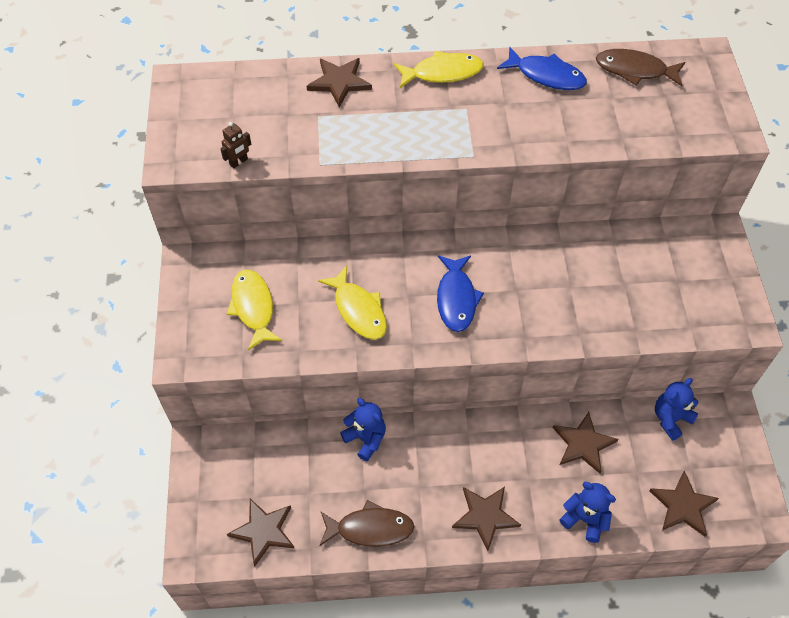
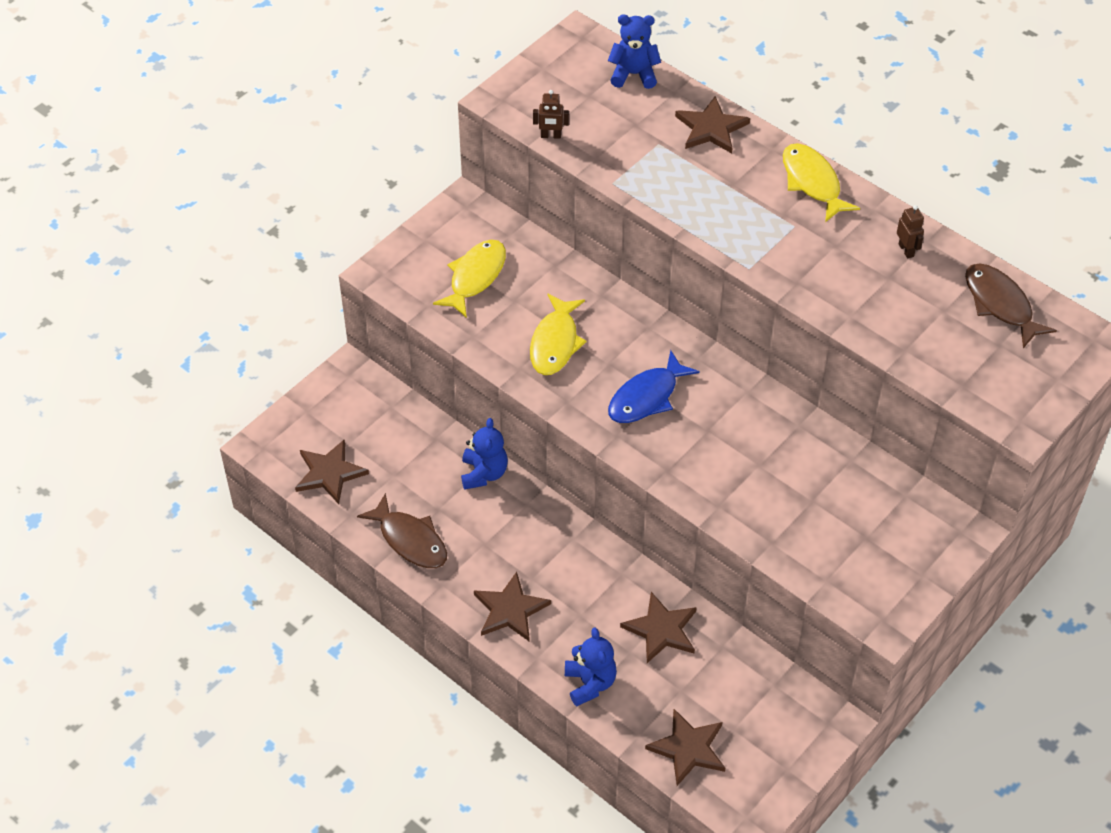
camera: 45 degrees right, 5 degrees down
yellow fish [394,51,484,88] -> yellow fish turned 150 degrees counterclockwise [783,143,860,222]
blue fish [497,47,587,90] -> brown robot [897,205,924,258]
blue teddy bear [655,378,698,441] -> blue teddy bear moved to [608,14,661,89]

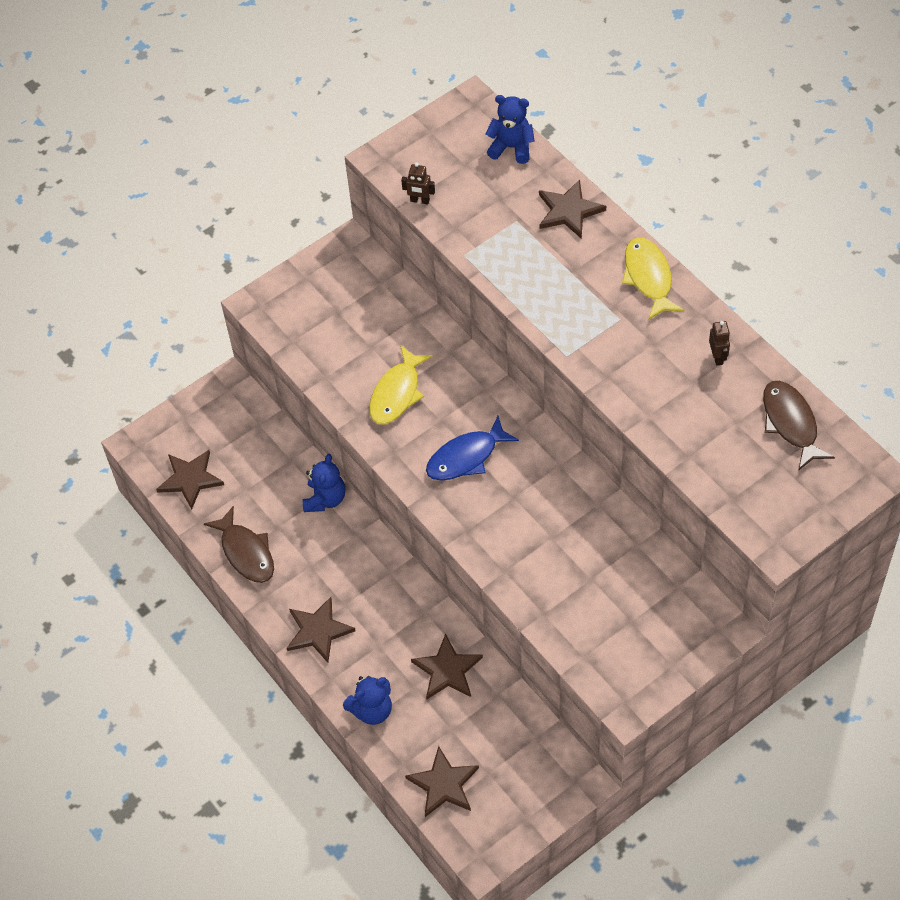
camera: 15 degrees right, 5 degrees up
yellow fish [433,240,506,318] -> none
blue teddy bear [565,627,617,707] -> blue teddy bear turned 60 degrees clockwise [343,676,392,725]

